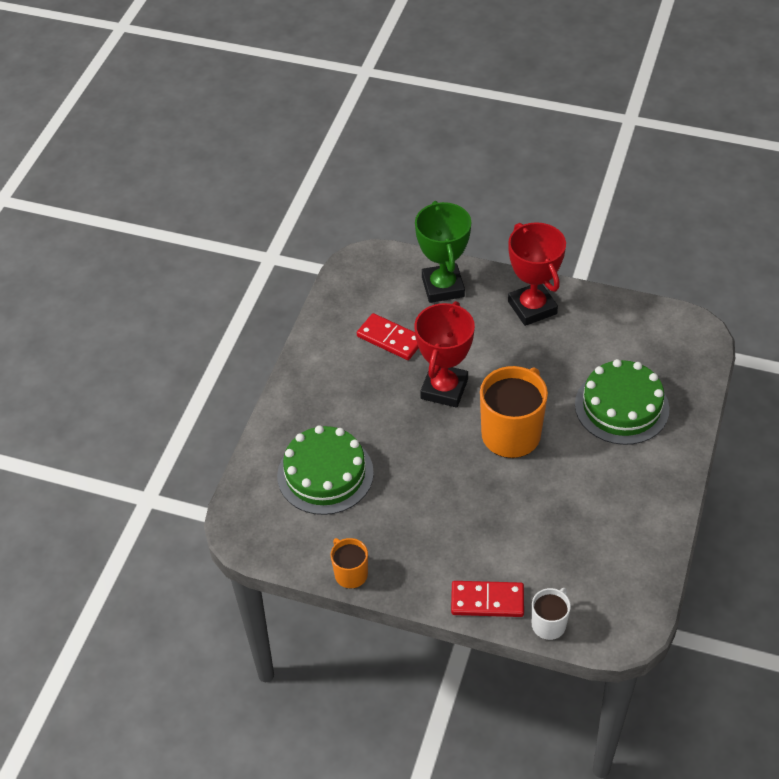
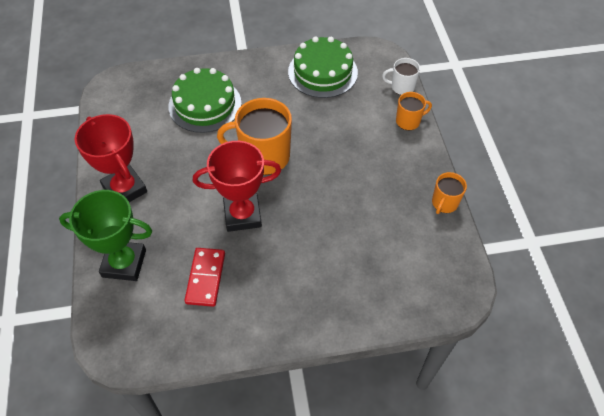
camera: 120 degrees left, 5 degrees up
green cake [277,425,374,515] -> green cake moved to [288,36,358,98]
green trophy [415,201,471,303] -> green trophy turned 45 degrees clockwise [59,190,152,281]
red domino [451,581,524,617] -> orange mug [396,92,432,130]
red trophy [508,222,566,326] -> red trophy turned 75 degrees counterclockwise [75,114,147,202]

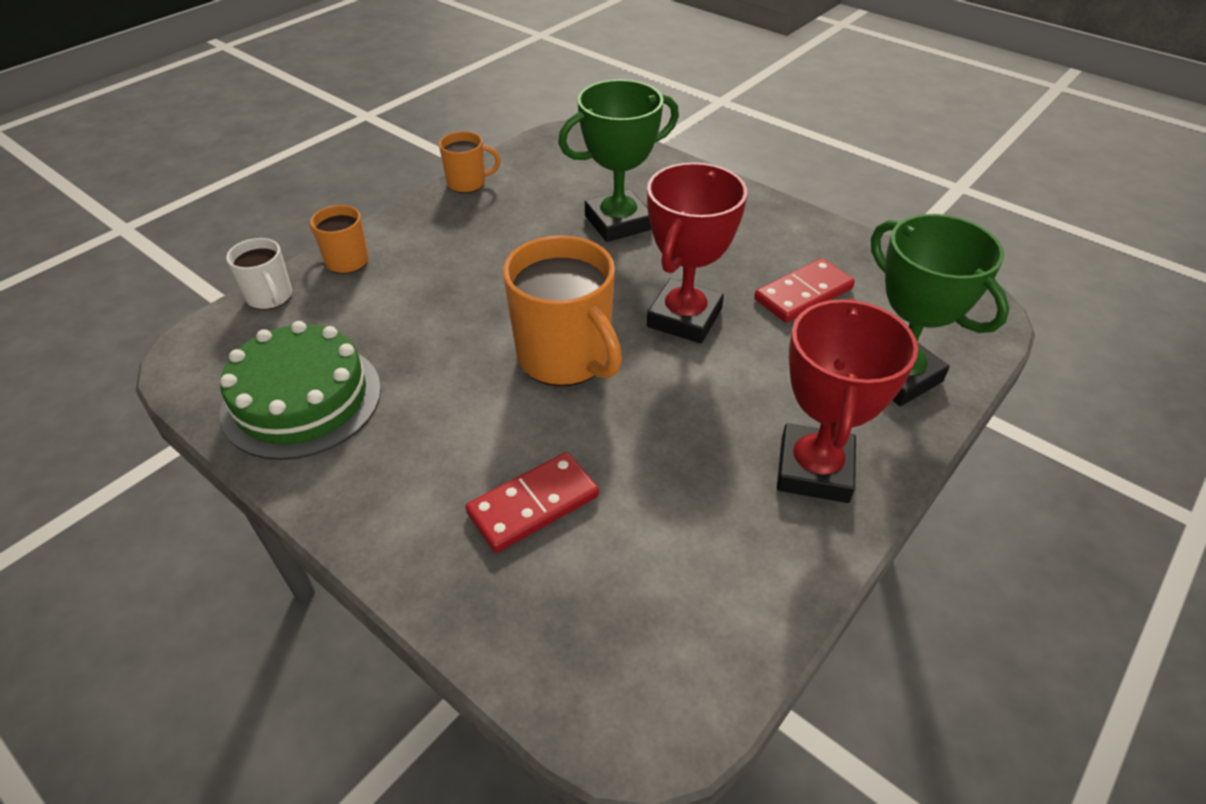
camera: 130 degrees left, 10 degrees down
green cake [169,68,242,133] -> red domino [465,452,599,552]
red trophy [193,141,281,232] -> red trophy turned 75 degrees clockwise [647,163,747,343]
none -> green trophy [558,80,679,242]

